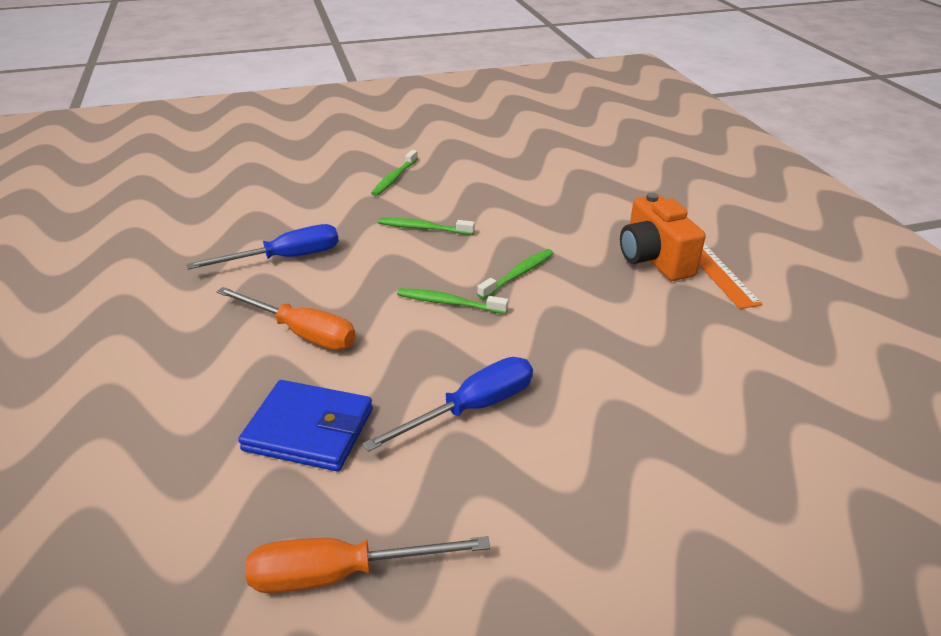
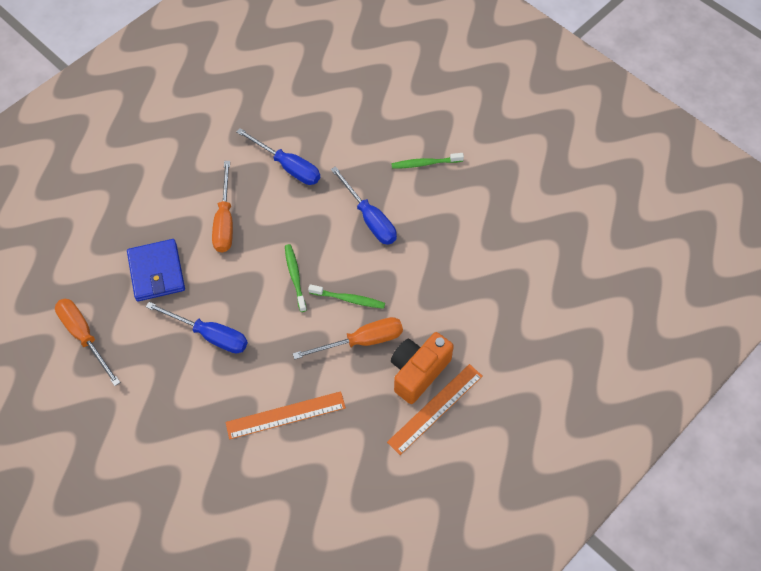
camera: 60 degrees right, 25 degrees up
green toothbrush [378,218,475,235] -> blue screwdriver [331,166,397,245]
none -> orange ruler [225,391,346,439]
none -> orange screwdriver [293,317,403,360]

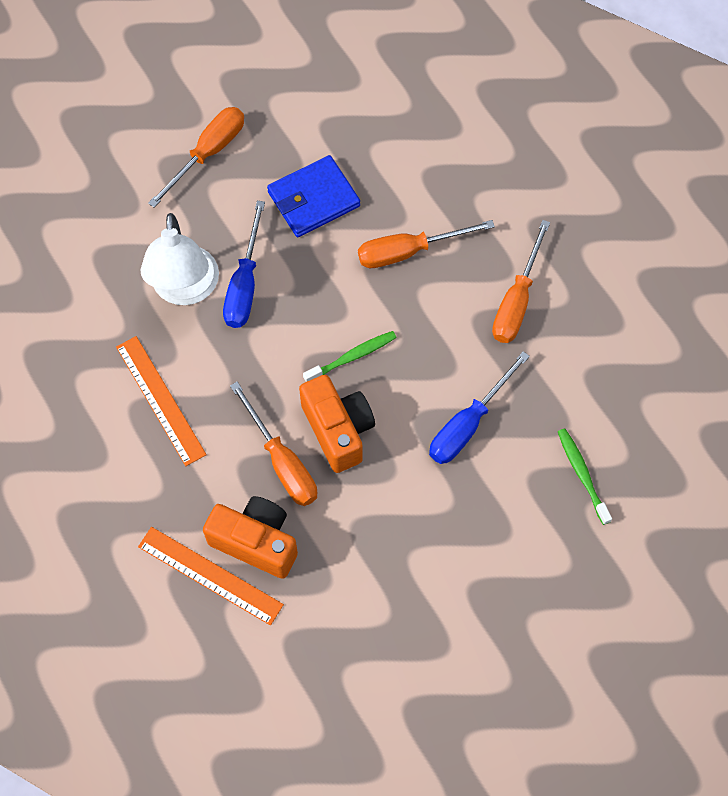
camera: 75 degrees right, 5 degrees up
blue screwdriver [236,128,320,185] -> orange screwdriver [492,220,550,343]
green toothbrush [308,284,385,309] -> orange camera [299,375,375,473]
none -> white lamp [141,213,219,305]

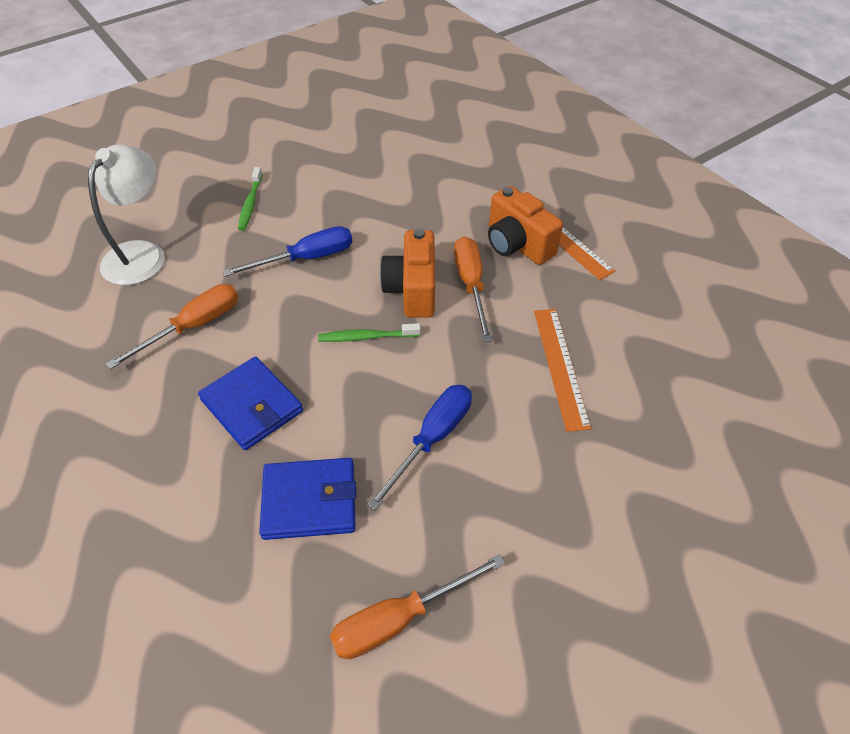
camera: 155 degrees left, 15 degrees down
white lamp [141,213,219,305] -> white lamp moved to [88,145,165,285]
orange screwdriver [358,220,495,268] -> blue wallet [198,356,303,450]

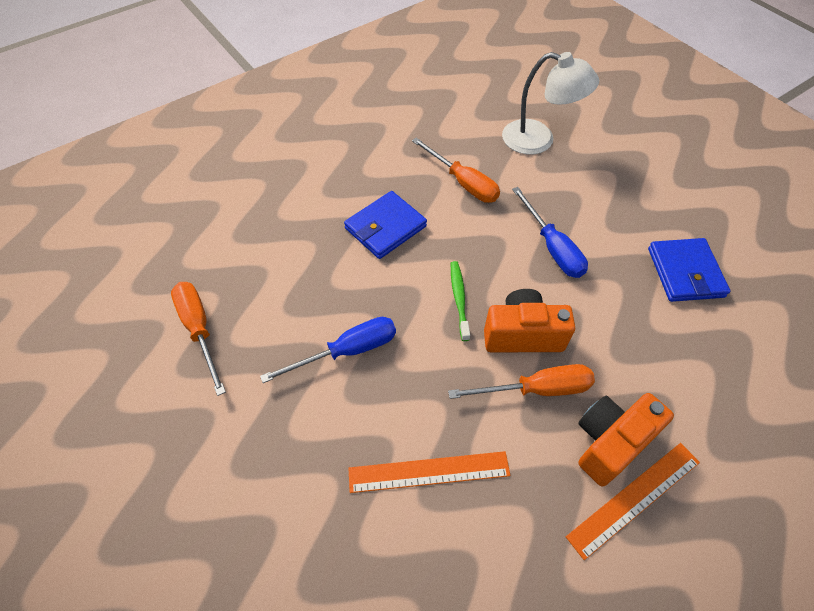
camera: 90 degrees right, 5 degrees up
green toothbrush [238,167,263,231] -> none
blue wallet [259,458,356,540] -> blue wallet moved to [648,238,730,302]
blue screwdriver [367,385,472,510] -> blue screwdriver turned 60 degrees counterclockwise [260,317,396,383]

